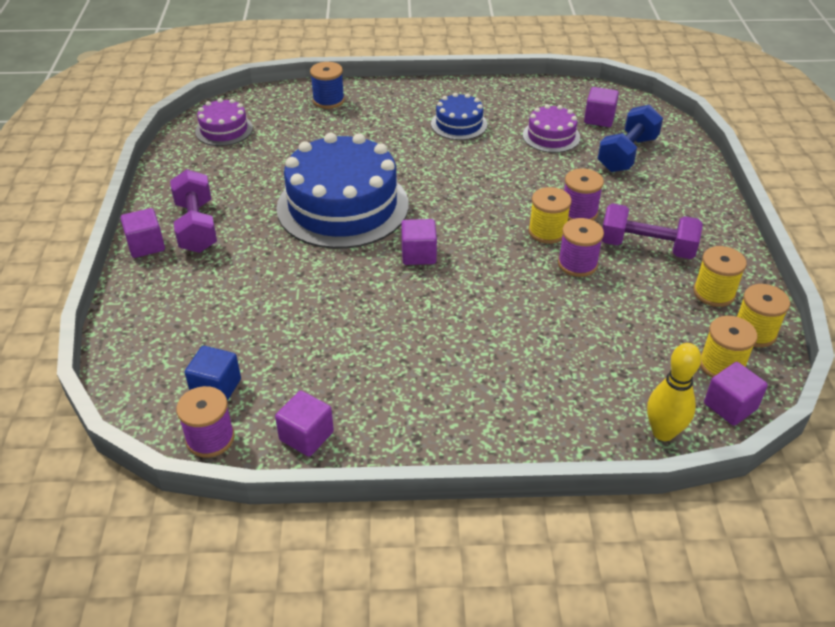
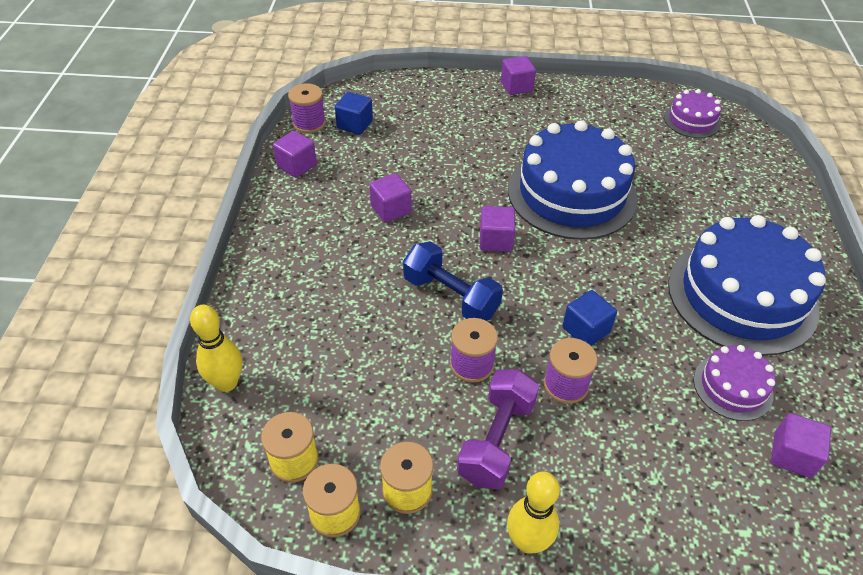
camera: 95 degrees right, 5 degrees up
purple dumbbell [170,169,217,253] -> none
blue spool [310,62,345,109] -> none
blue cake [431,93,487,140] -> blue cake [668,215,826,356], size x2.08
yellow spool [528,187,572,244] -> none
blue dumbbell [598,105,663,172] -> blue dumbbell moved to [403,241,503,321]
purple cube [704,362,768,426] -> purple cube moved to [369,173,412,223]
none -> yellow bowling pin [507,472,560,554]
none -> blue cube [562,290,617,346]

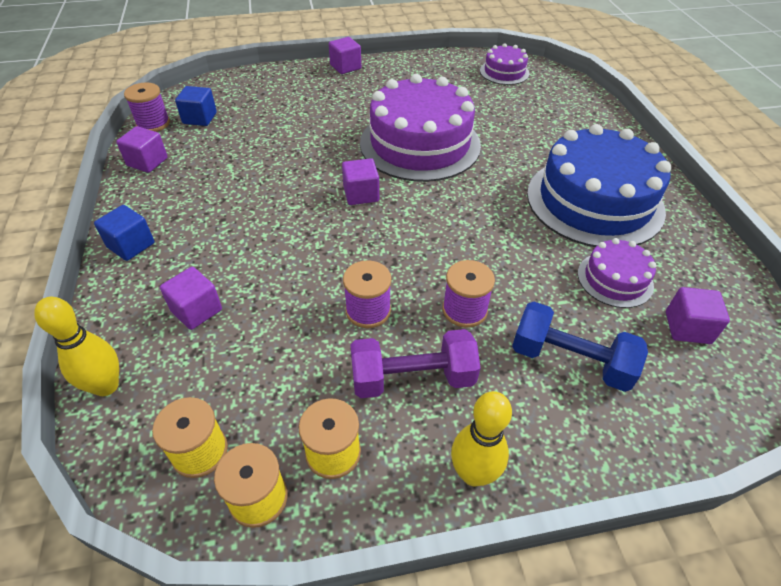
camera: 15 degrees left, 0 degrees up
purple cube [369,173,412,223] -> purple cube moved to [160,267,222,330]
blue dumbbell [403,241,503,321] -> blue dumbbell moved to [512,302,648,392]
purple dumbbell [457,370,539,489] -> purple dumbbell turned 75 degrees clockwise [350,329,481,398]
blue cake [508,120,638,240] -> purple cake [360,74,481,182]
blue cube [562,290,617,346] -> blue cube moved to [94,205,154,261]

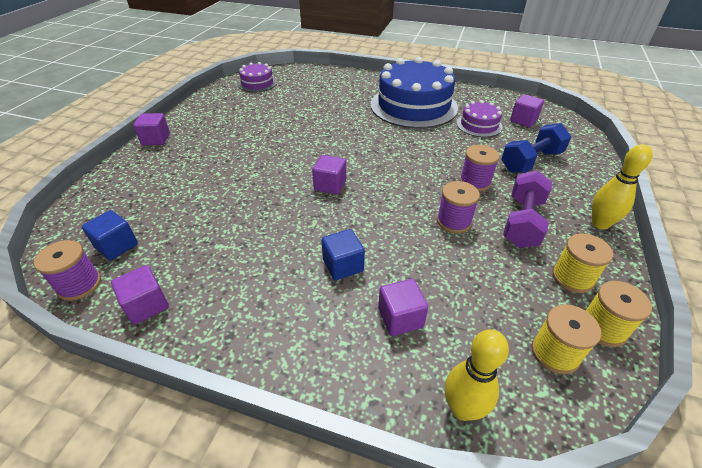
camera: 60 degrees left, 5 degrees down
blue cube [94,205,154,261] -> blue cube moved to [321,229,365,280]
purple cake [360,74,481,182] -> none

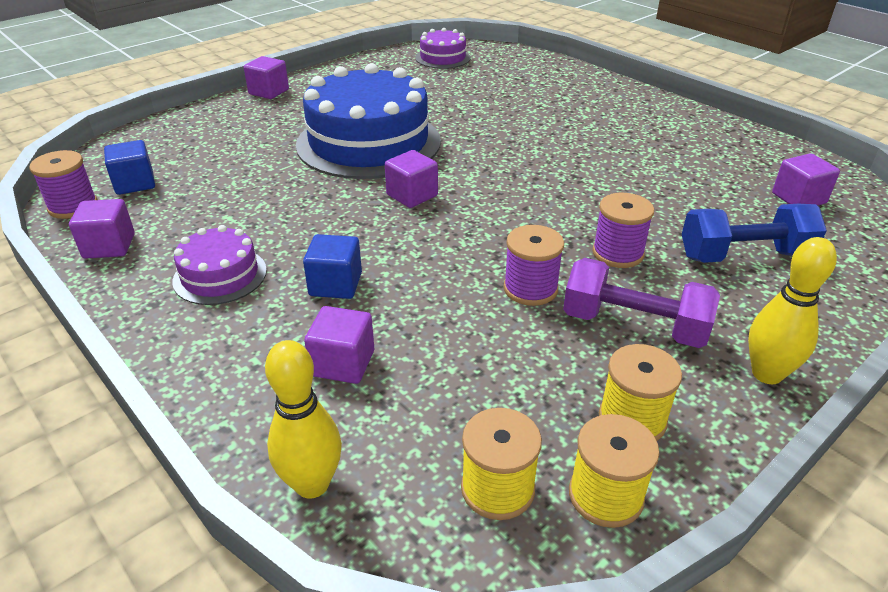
camera: 30 degrees right, 5 degrees down
blue cake [371,57,458,128] -> blue cake moved to [296,63,441,179]
purple cake [457,100,503,137] -> purple cake moved to [173,225,267,305]
purple dumbbell [503,170,552,248] -> purple dumbbell turned 60 degrees clockwise [563,258,720,348]

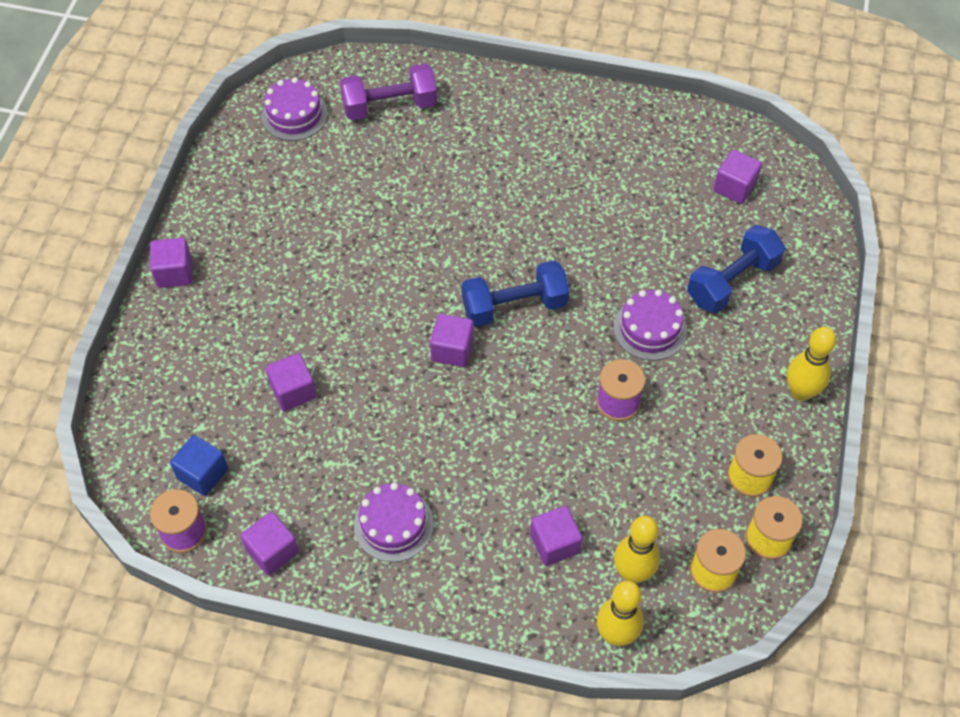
camera: 35 degrees left, 20 degrees up
blue cake [296,63,441,179] -> none
blue cube [303,234,362,299] -> none
purple dumbbell [563,258,720,348] -> purple dumbbell moved to [340,64,437,120]
purple spool [592,193,654,268] -> purple cake [613,289,687,361]
none -> purple cube [266,353,317,411]
none -> blue dumbbell [462,261,569,327]
none -> yellow bowling pin [614,516,660,583]

